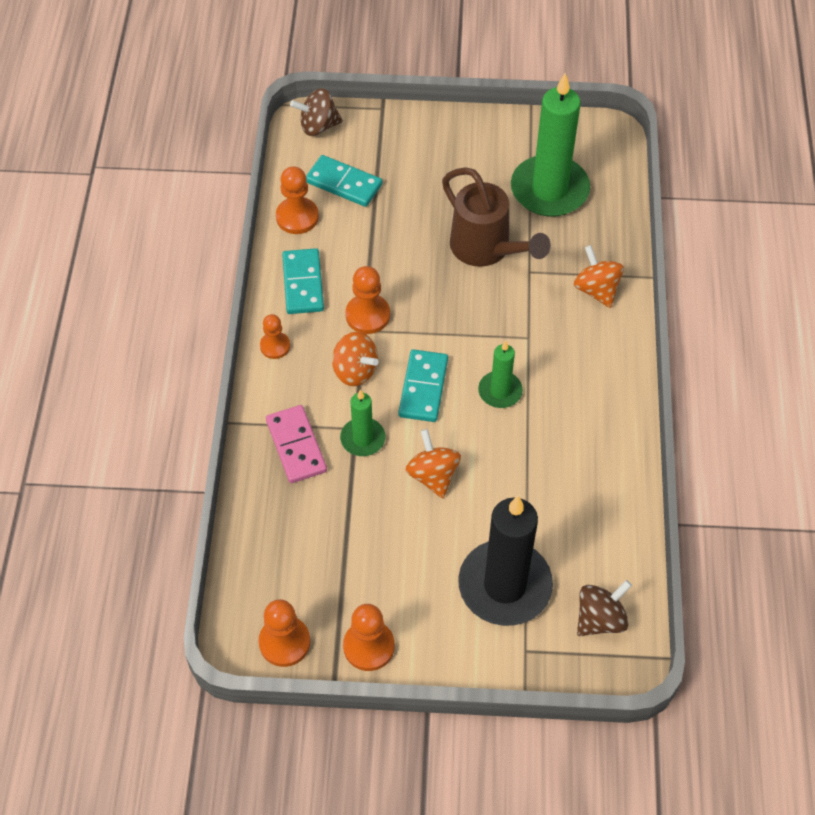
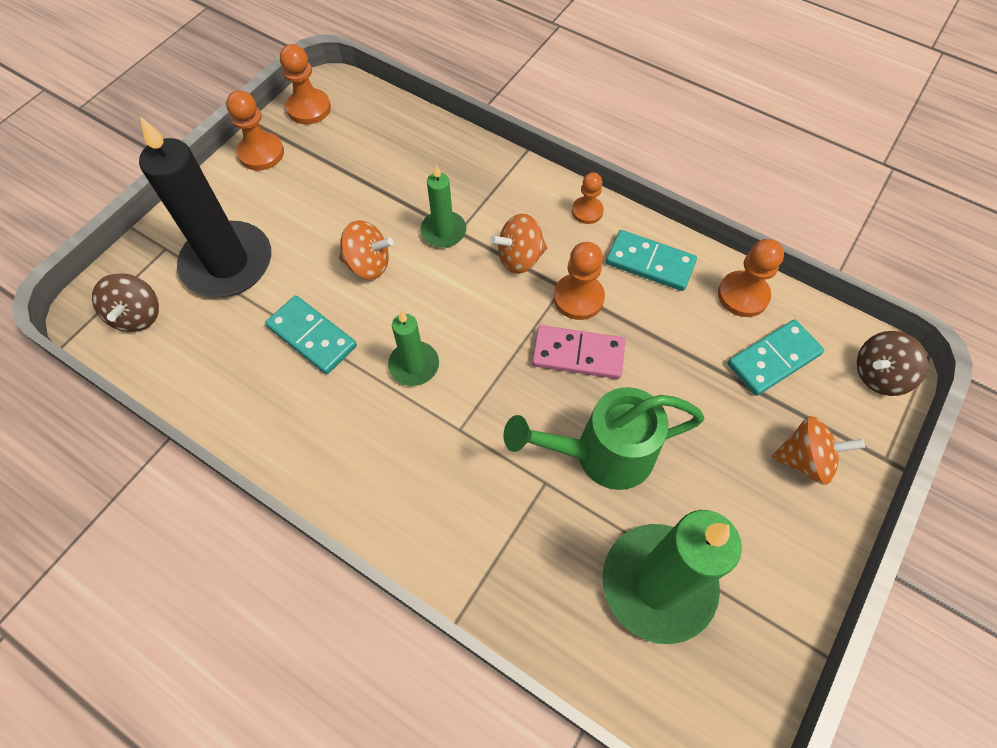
camera: 120 degrees right, 5 degrees up
pink domino [266,405,327,483] -> pink domino moved to [532,325,625,379]
brown spinning top [290,88,343,136] -> brown spinning top turned 135 degrees counterclockwise [857,331,928,396]
turquoise domino [398,349,448,422] -> turquoise domino moved to [265,295,357,374]
brown watering can [442,167,551,267] -> green watering can [503,387,705,490]
orange spinning top [574,245,624,308] -> orange spinning top moved to [772,416,865,485]

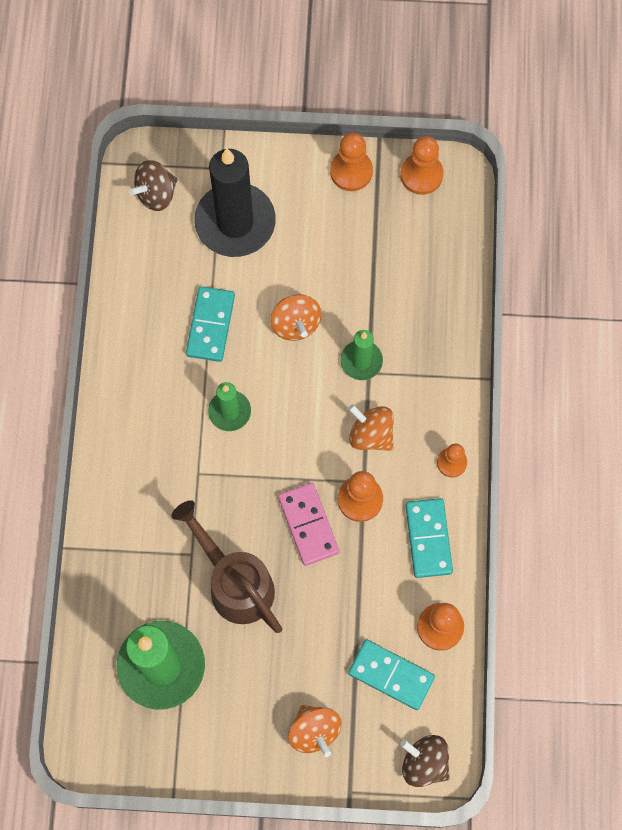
camera: 60 degrees right, 10 degrees up
green watering can [503,387,705,490] -> brown watering can [171,500,282,633]

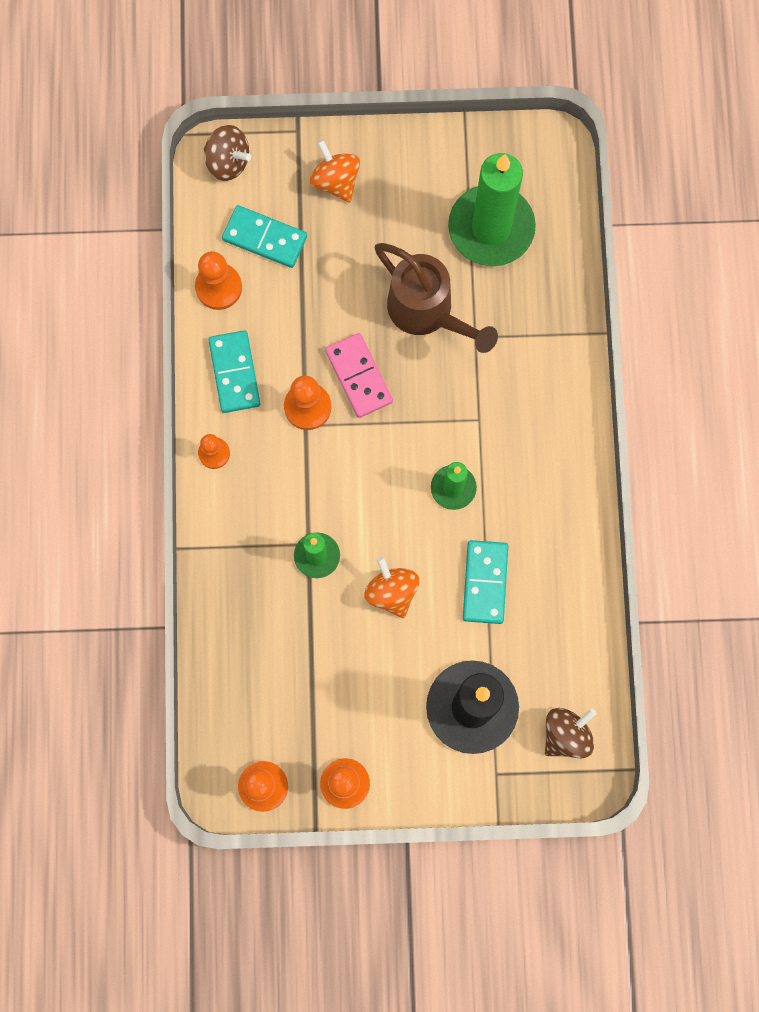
camera: 175 degrees right, 5 degrees up
orange spinning top [348,404,394,451] -> none

